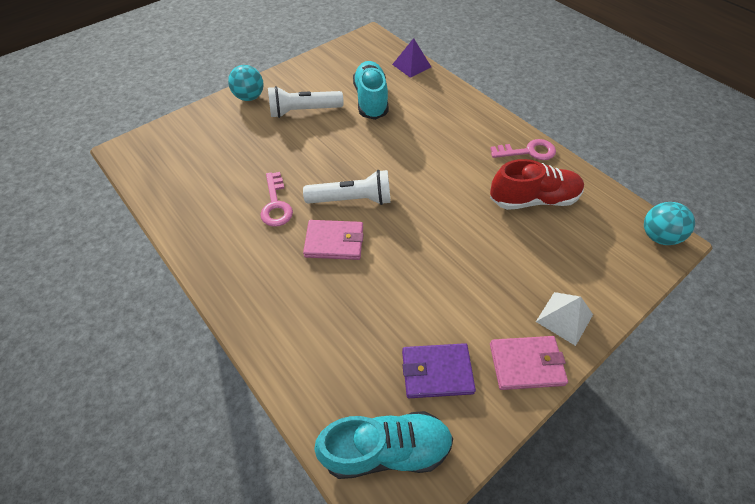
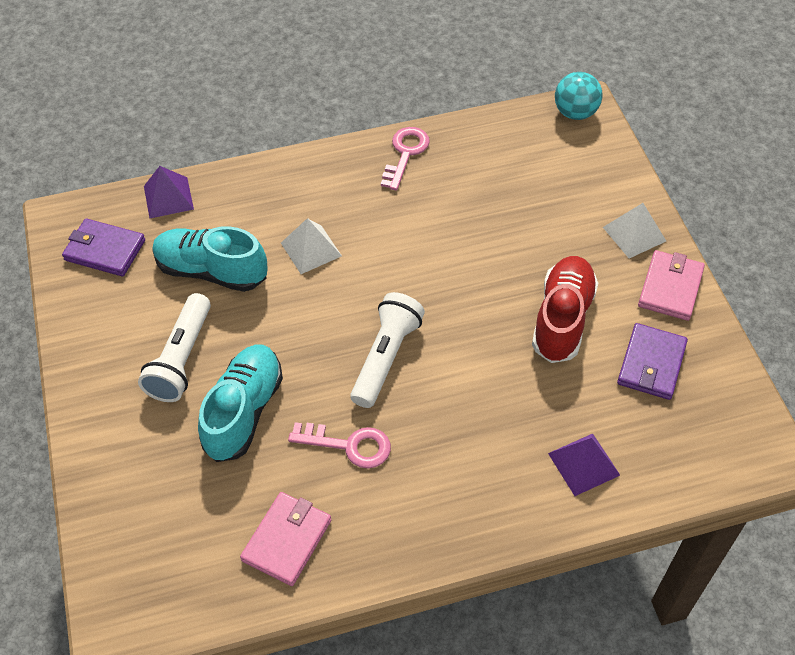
camera: 65 degrees left, 0 degrees up
turquoise ball [228,65,263,101] -> none
pink wallet [303,220,364,260] -> pink wallet moved to [240,492,331,586]
turquoise shoe [314,411,453,479] -> turquoise shoe moved to [198,344,283,462]
red shoe [490,159,584,210] -> red shoe moved to [532,256,598,363]
none -> purple wallet [62,219,145,276]
none -> white pyramid [281,218,342,274]
none -> purple pyramid [548,433,620,496]

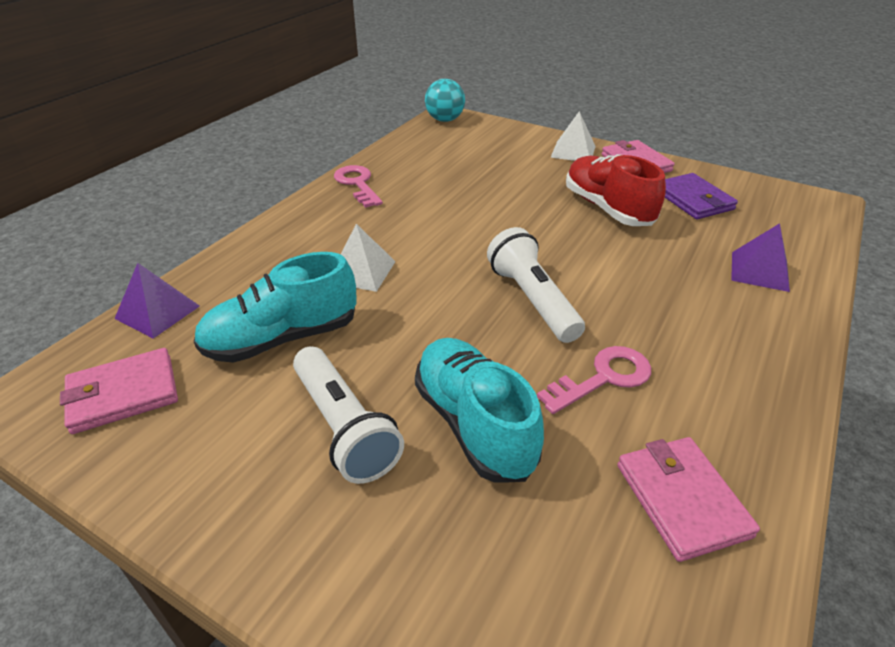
camera: 45 degrees left, 15 degrees down
purple wallet [62,219,145,276] -> pink wallet [60,348,178,434]

